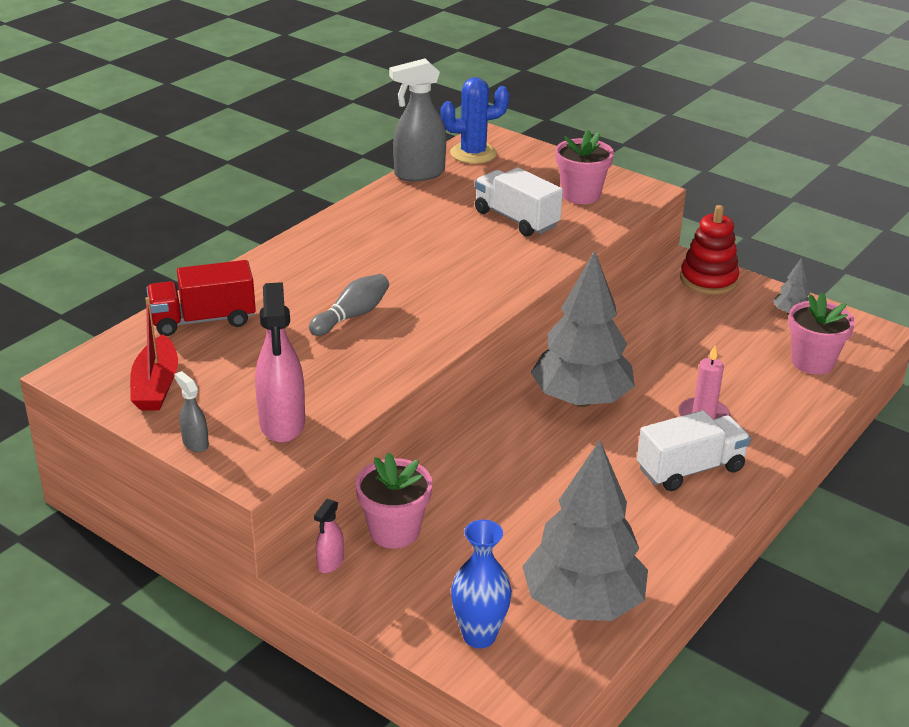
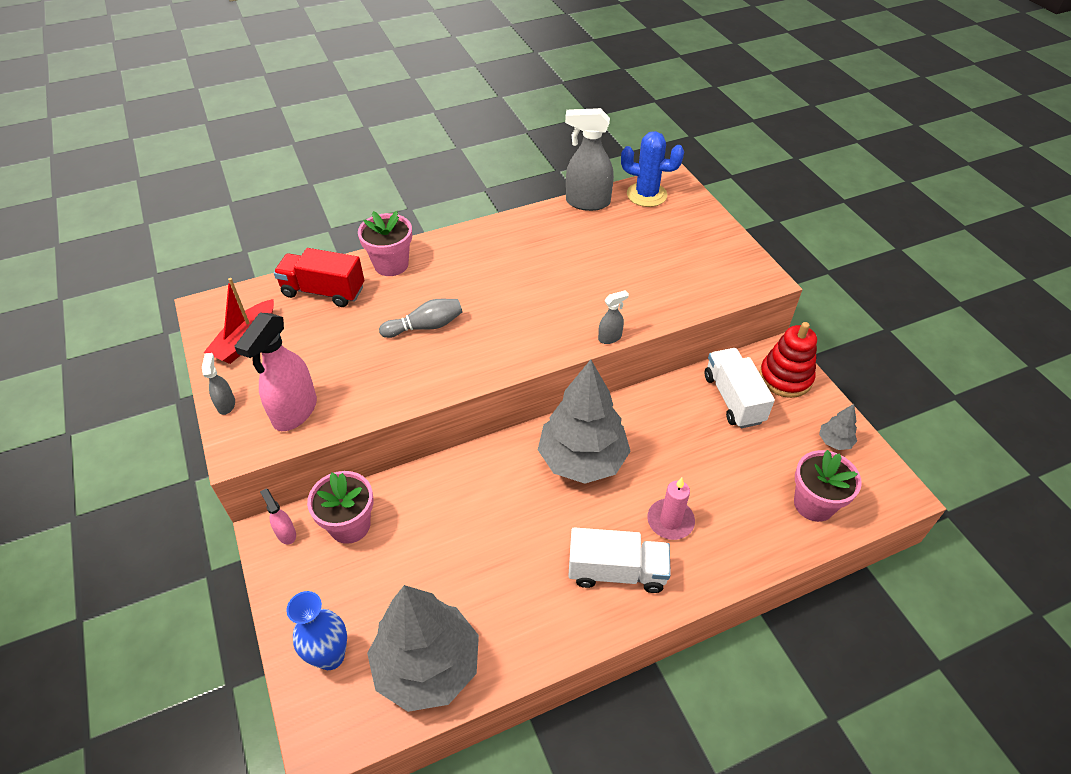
camera: 30 degrees right, 15 degrees up
pink spray bottle [314,499,344,573] -> pink spray bottle turned 90 degrees clockwise [260,488,296,545]
white truck [475,167,563,237] -> white truck moved to [705,348,775,428]
pink flower pot [555,130,614,204] -> pink flower pot moved to [358,211,412,276]
none -> grey spray bottle [598,290,629,344]

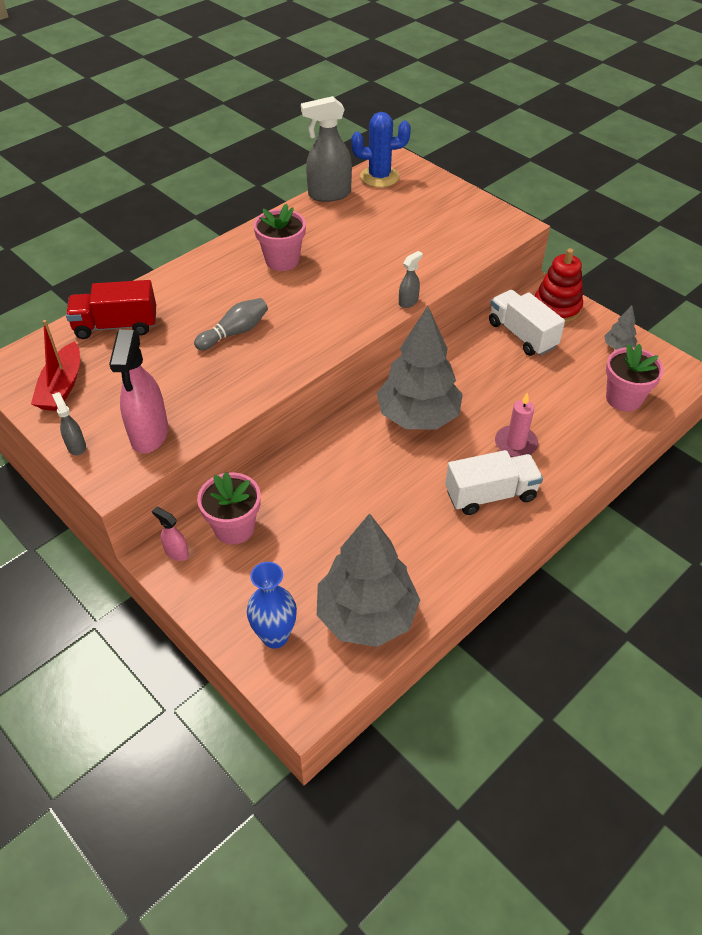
camera: 20 degrees left, 0 degrees up
pink flower pot [358,211,412,276] -> pink flower pot moved to [254,203,306,271]

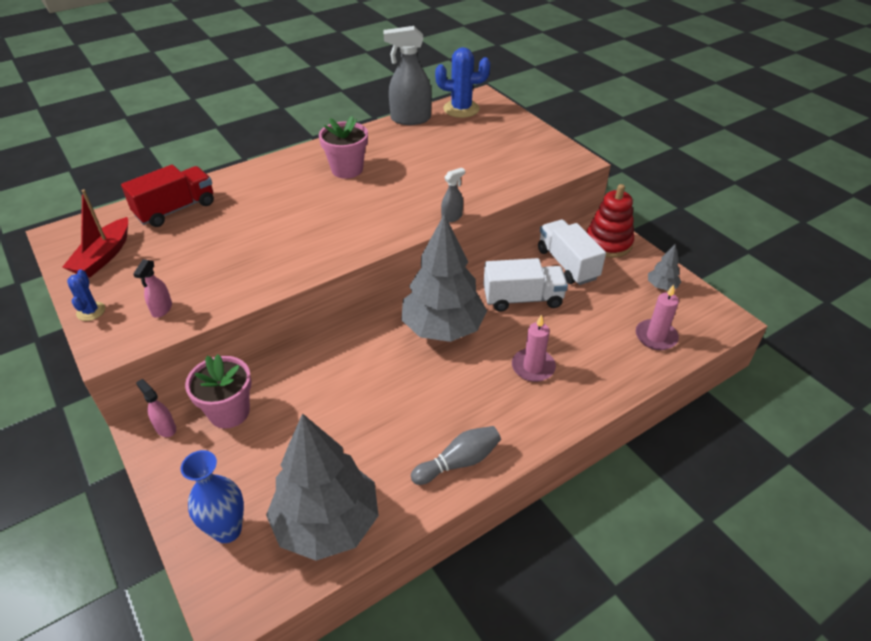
camera: 10 degrees right, 5 degrees down
grey spray bottle [52,392,86,455] -> blue cactus [67,269,105,321]
red truck [66,280,156,339] -> red truck turned 135 degrees clockwise [121,165,214,227]
pink spray bottle [109,330,168,454] -> pink spray bottle [133,259,172,318], size x0.49
grey bowling pin [194,298,268,350] -> grey bowling pin moved to [411,426,501,485]
white truck [445,450,543,515] -> white truck moved to [483,258,568,312]
pink flower pot [606,344,664,412] -> pink candle [636,284,679,350]

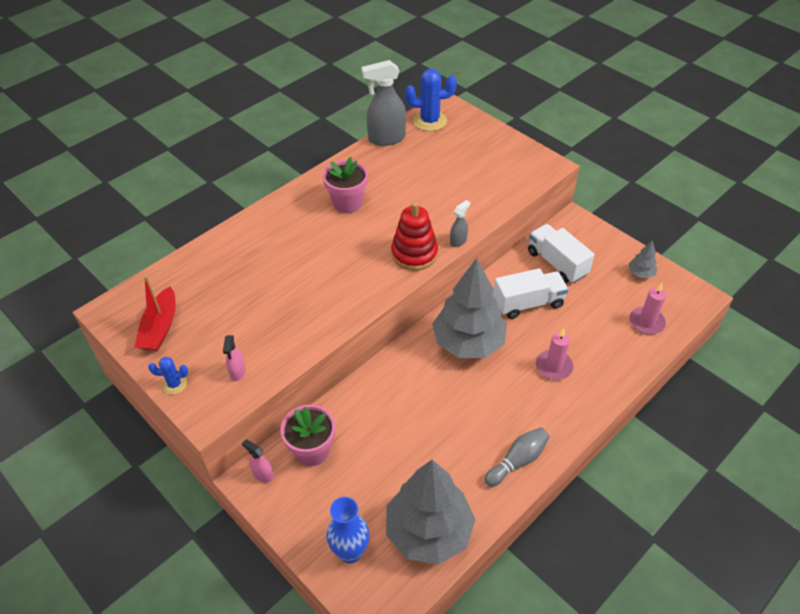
camera: 10 degrees left, 5 degrees up
blue cactus [67,269,105,321] -> blue cactus turned 75 degrees counterclockwise [148,357,188,394]
red truck [121,165,214,227] -> none
red stacking toy [586,184,634,258] -> red stacking toy moved to [391,202,438,271]

